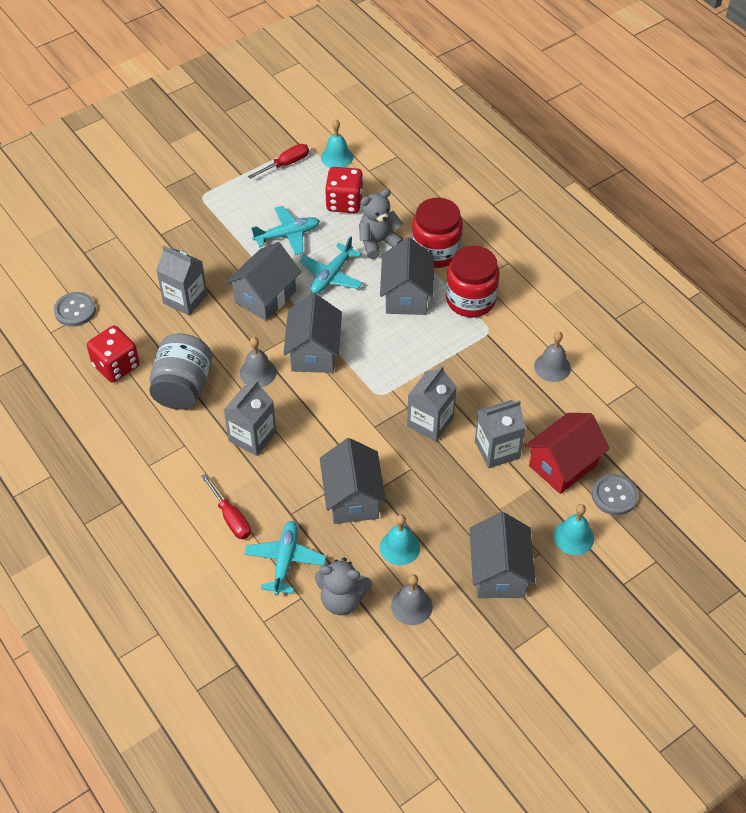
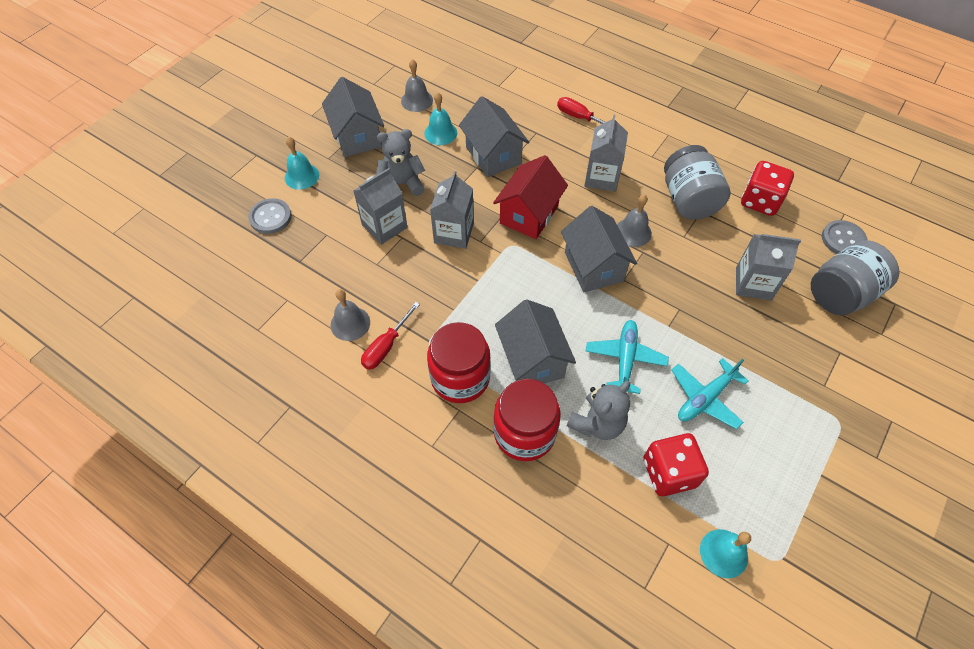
camera: 160 degrees right, 5 degrees up
grey house [226,242,301,321] -> none
turquoise plane [244,521,326,596] -> none
red screwdriver [248,144,309,179] -> red screwdriver moved to [361,302,420,370]
grey teddy bear [315,557,372,615] -> grey teddy bear moved to [376,129,425,196]
red house [525,413,609,494] -> red house moved to [493,155,568,239]
none -> grey jar [811,240,899,315]

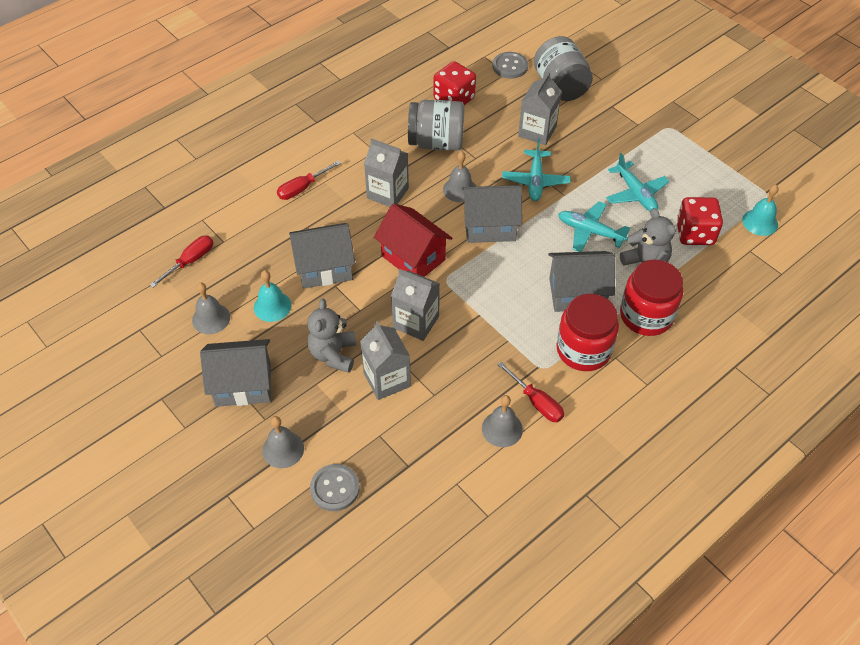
camera: 75 degrees left, 5 degrees down
turquoise bell [285,137,319,190] -> grey bell [262,416,304,468]
none -> red screwdriver [150,236,213,288]
none -> turquoise plane [502,138,571,201]

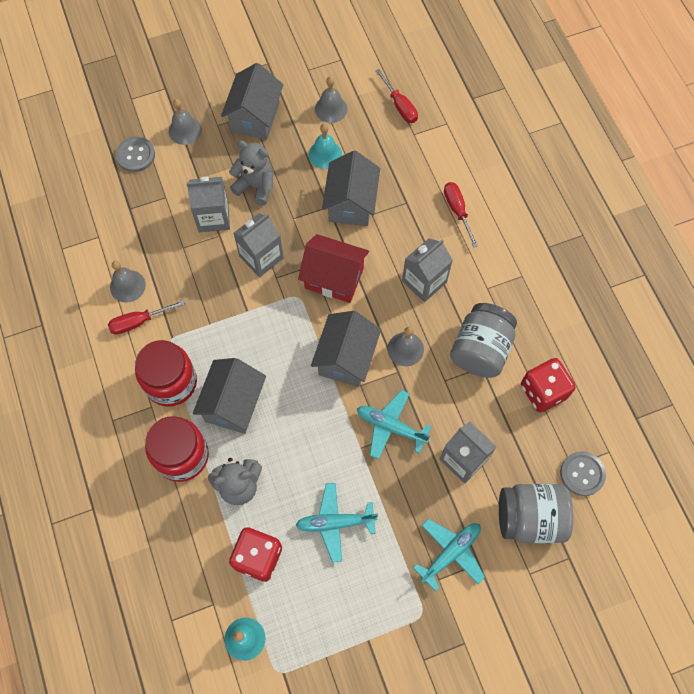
camera: 110 degrees right, 15 degrees up
red house [374,203,452,277] -> red house turned 45 degrees clockwise [298,234,369,303]
turquoise plane [558,201,630,252] -> turquoise plane moved to [413,519,485,592]

